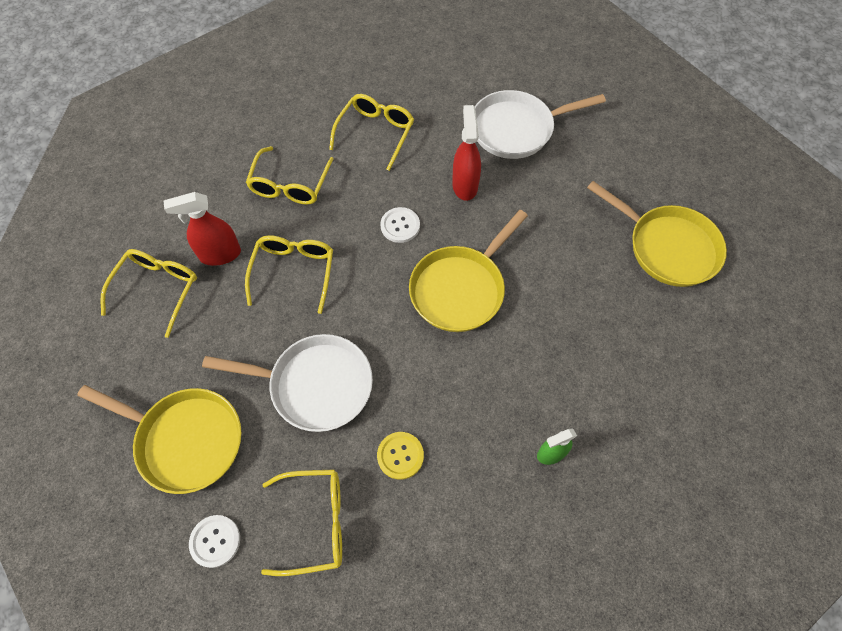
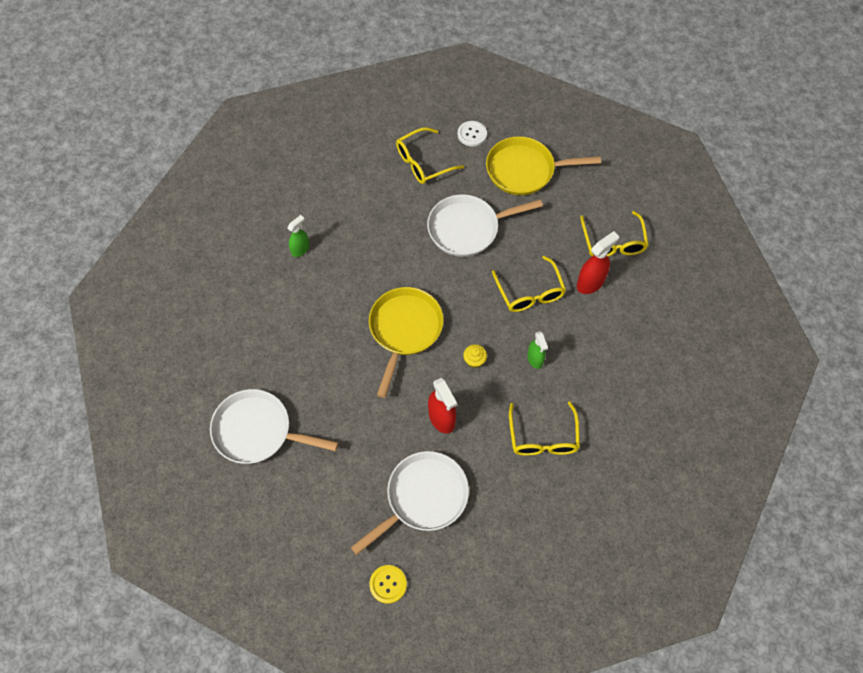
camera: 155 degrees right, 0 degrees up
yellow glasses [246,146,334,205] -> none
yellow button [377,432,424,480] -> yellow button moved to [369,565,407,604]
white button [381,207,420,243] -> yellow cupcake [463,344,487,368]
yellow pan [587,181,727,287] -> white pan [210,389,338,464]
none -> green spray bottle [528,331,548,369]

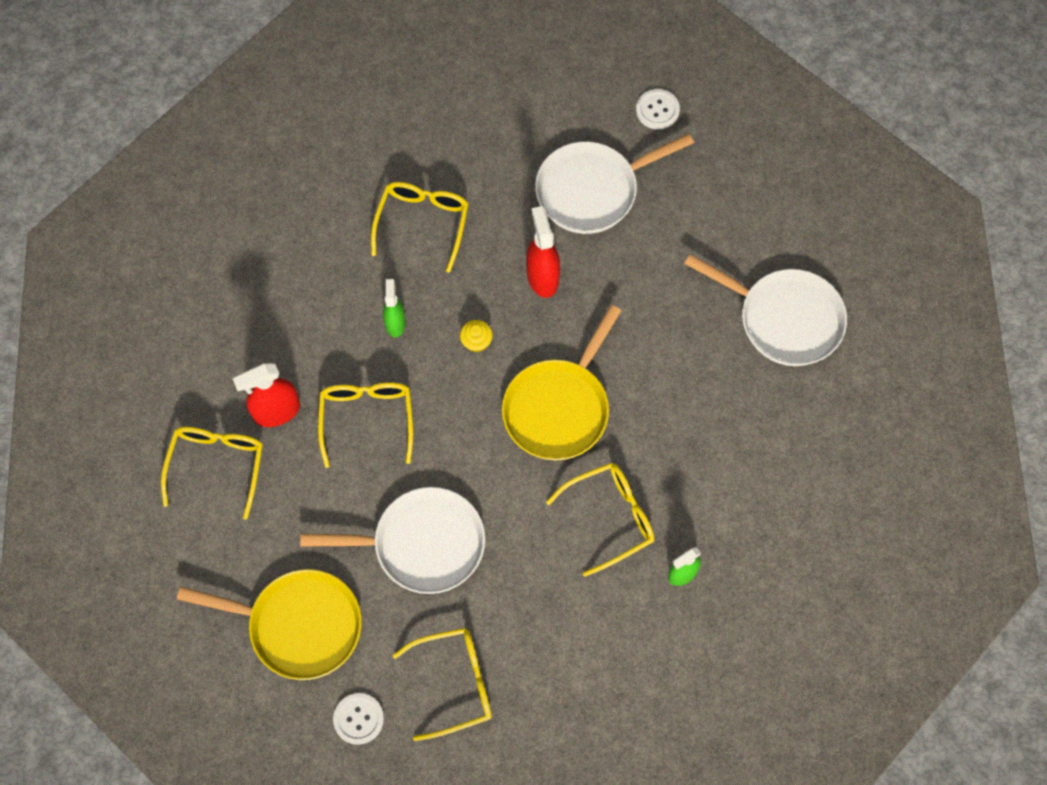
camera: 165 degrees left, 5 degrees up
yellow button [369,565,407,604] -> white button [636,89,680,130]
none -> yellow glasses [546,463,654,577]

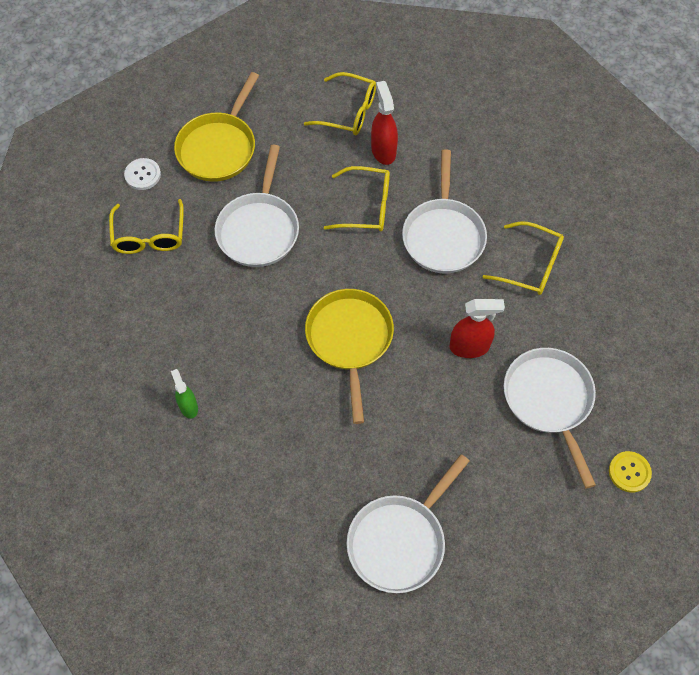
camera: 100 degrees right, 5 degrees down
green spray bottle [383,279,406,338] -> white pan [402,150,487,274]
yellow cupcake [460,320,493,352] -> none
yellow pan [502,305,622,460] -> yellow pan turned 45 degrees clockwise [305,289,394,424]
yellow glasses [546,463,654,577] -> none
white button [636,89,680,130] -> yellow button [609,451,652,492]

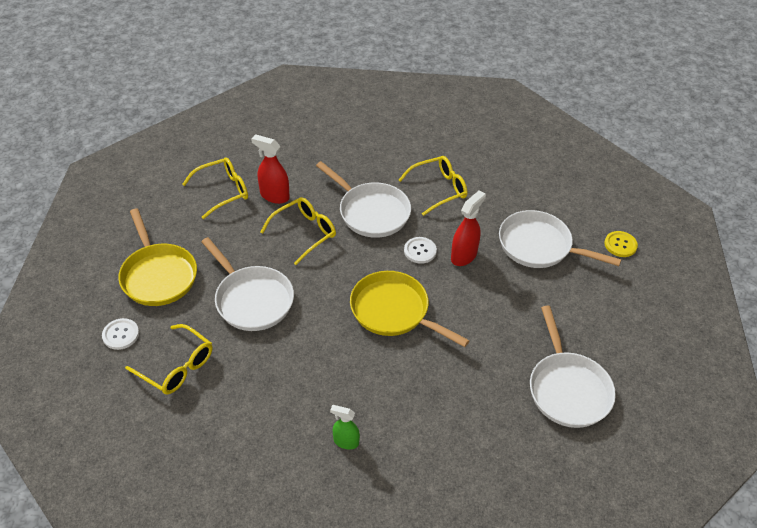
camera: 50 degrees left, 15 degrees down
none -> white button [404,237,437,264]

